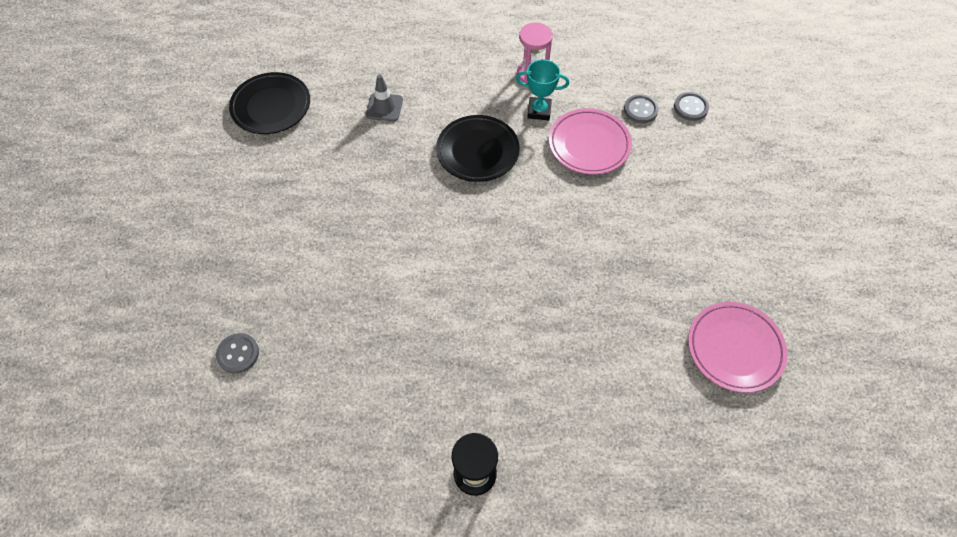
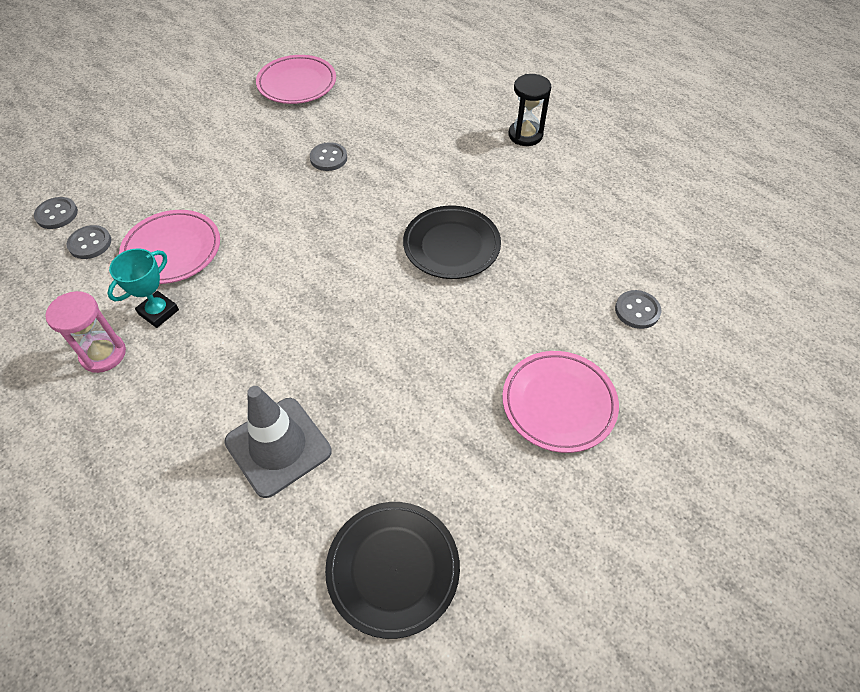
camera: 135 degrees left, 5 degrees down
grey traffic cone [366,75,403,122] -> grey traffic cone [224,386,331,498], size x1.69
black plate [436,115,520,182] -> black plate moved to [403,206,501,279]
turquoise trophy [516,59,569,121] -> turquoise trophy turned 75 degrees clockwise [107,248,179,328]
none -> grey button [310,142,347,171]
none -> pink plate [502,351,619,453]

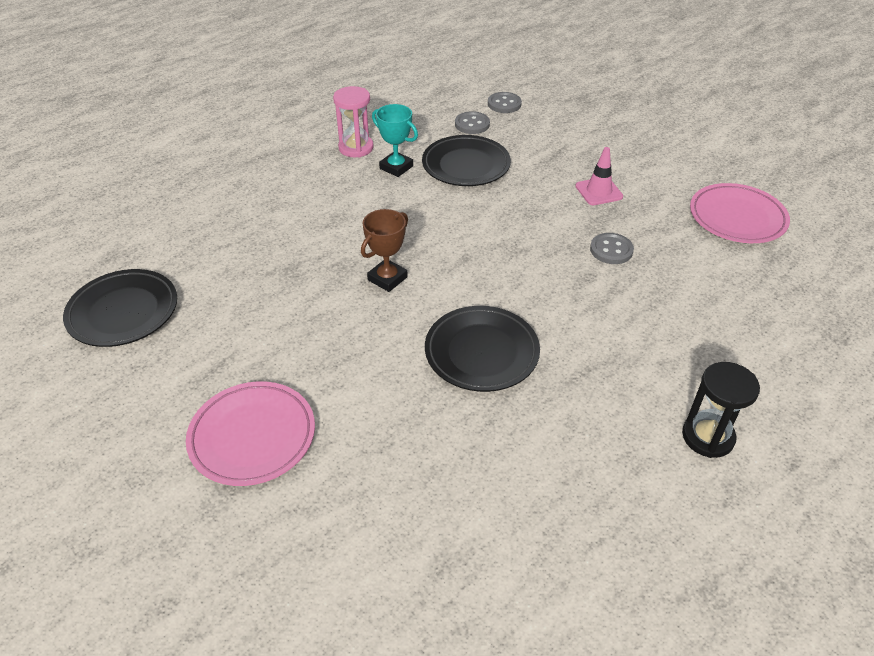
camera: 90 degrees right, 10 degrees down
pink plate [119,210,220,284] -> black plate [422,135,511,186]
grey traffic cone [224,386,331,498] -> none
grey button [615,290,661,329] -> none
none -> brown trophy [361,209,408,292]
none -> pink traffic cone [575,147,623,205]

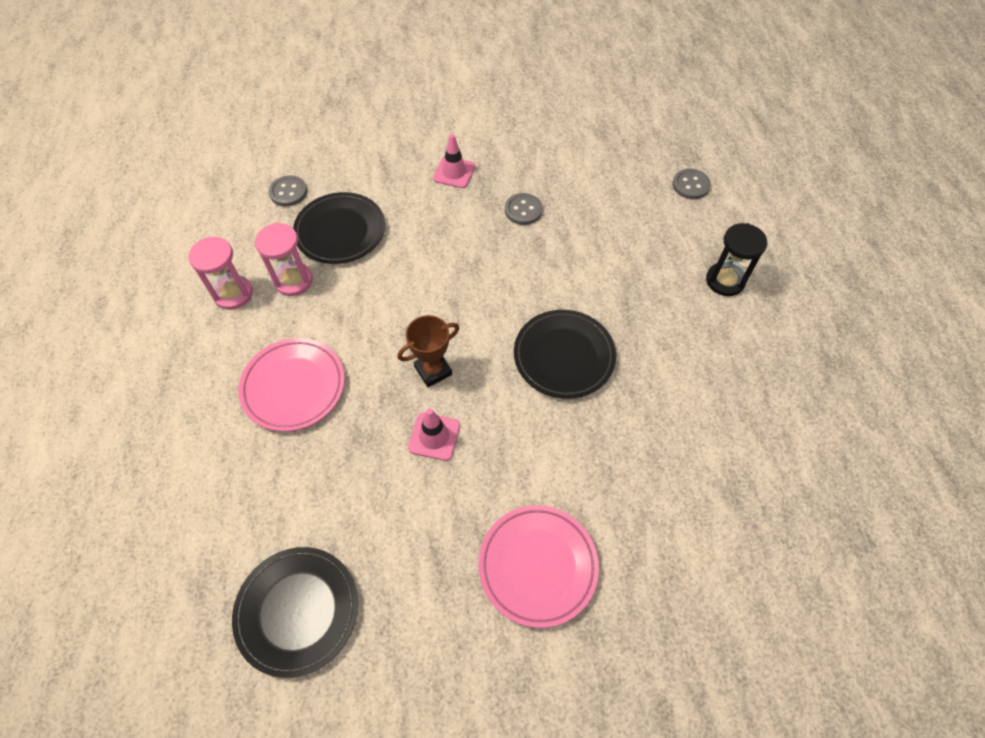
camera: 55 degrees left, 15 degrees up
brown trophy [361,209,408,292] -> brown trophy turned 75 degrees clockwise [398,315,459,387]
turquoise trophy [372,104,418,177] -> pink hourglass [255,223,313,296]
grey button [488,92,522,113] -> grey button moved to [672,169,711,199]
pink plate [690,183,790,243] -> pink plate moved to [238,338,345,432]
none -> pink traffic cone [408,408,460,461]

